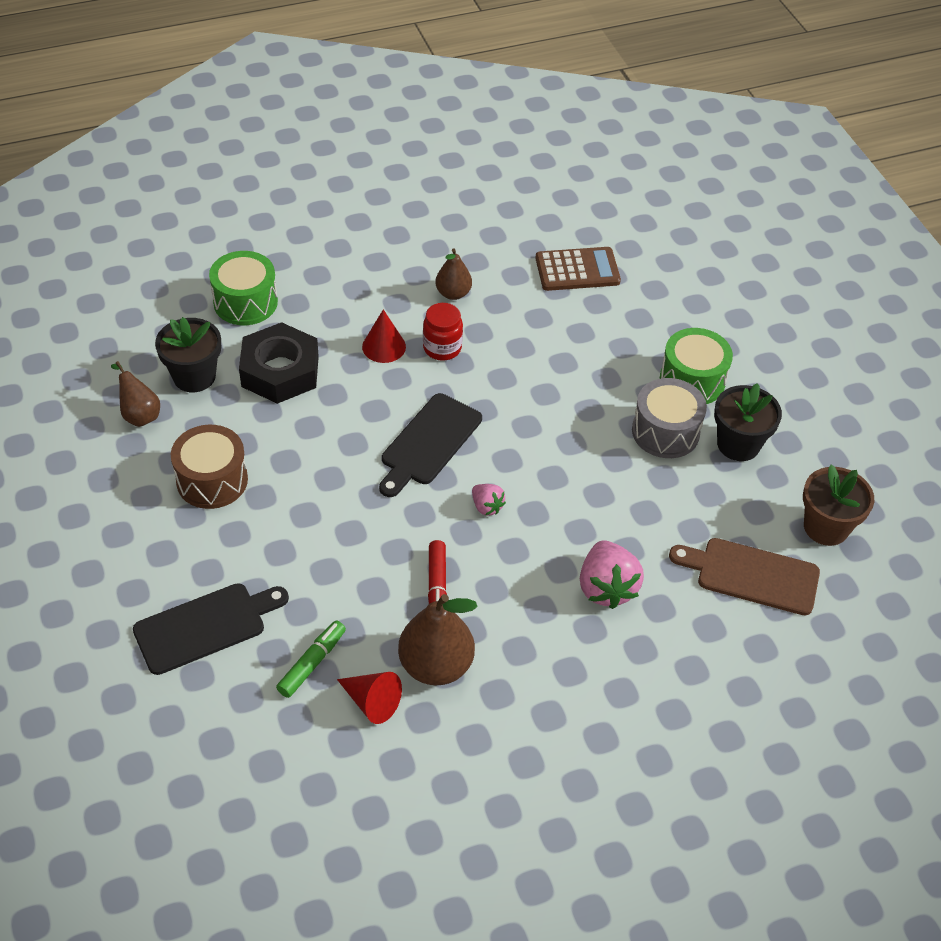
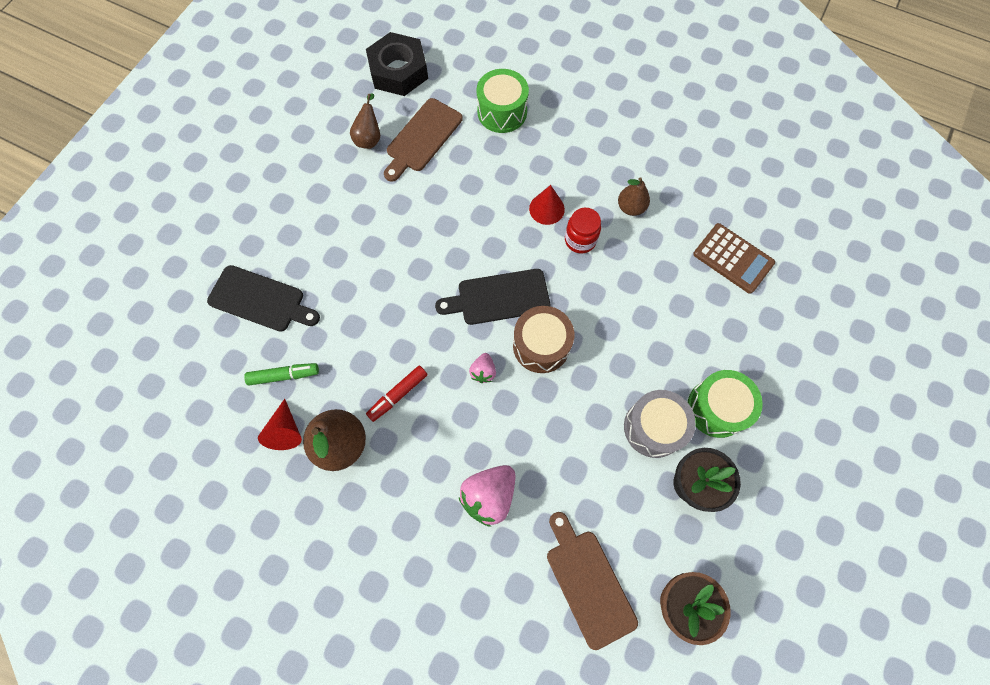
camera: 50 degrees right, 20 degrees up
black flower pot [155,317,221,392] -> brown cutting board [384,98,463,182]
brown drum [171,425,248,509] -> brown drum moved to [513,306,574,373]
black nut [239,322,319,404] -> black nut moved to [366,32,428,96]

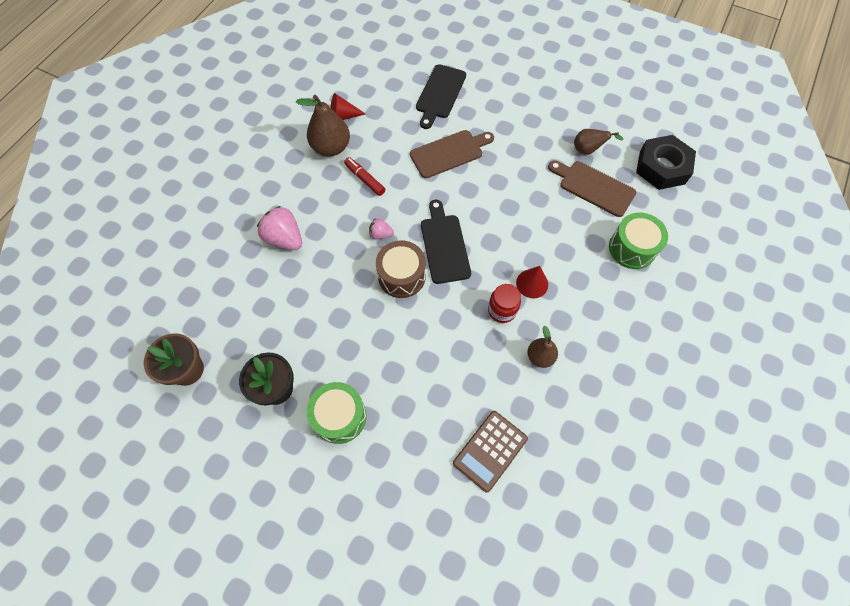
camera: 90 degrees right, 5 degrees down
green marker [244,363,319,385] -> none
brown cutting board [547,512,638,650] -> brown cutting board moved to [410,130,494,178]
grey drum [624,390,696,458] -> none

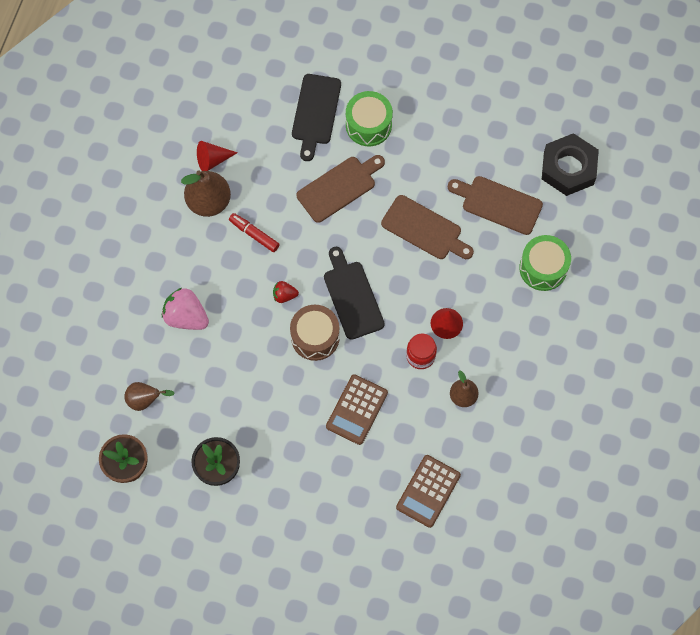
camera: 10 degrees left, 5 degrees up
green drum [307,382,367,444] -> green drum moved to [346,91,393,146]
pink strawberry [369,218,394,239] -> red strawberry [273,281,299,303]
brown pear [574,129,624,155] -> brown pear moved to [124,382,175,411]
none -> brown calculator [326,374,388,445]
none -> brown cutting board [381,195,474,259]

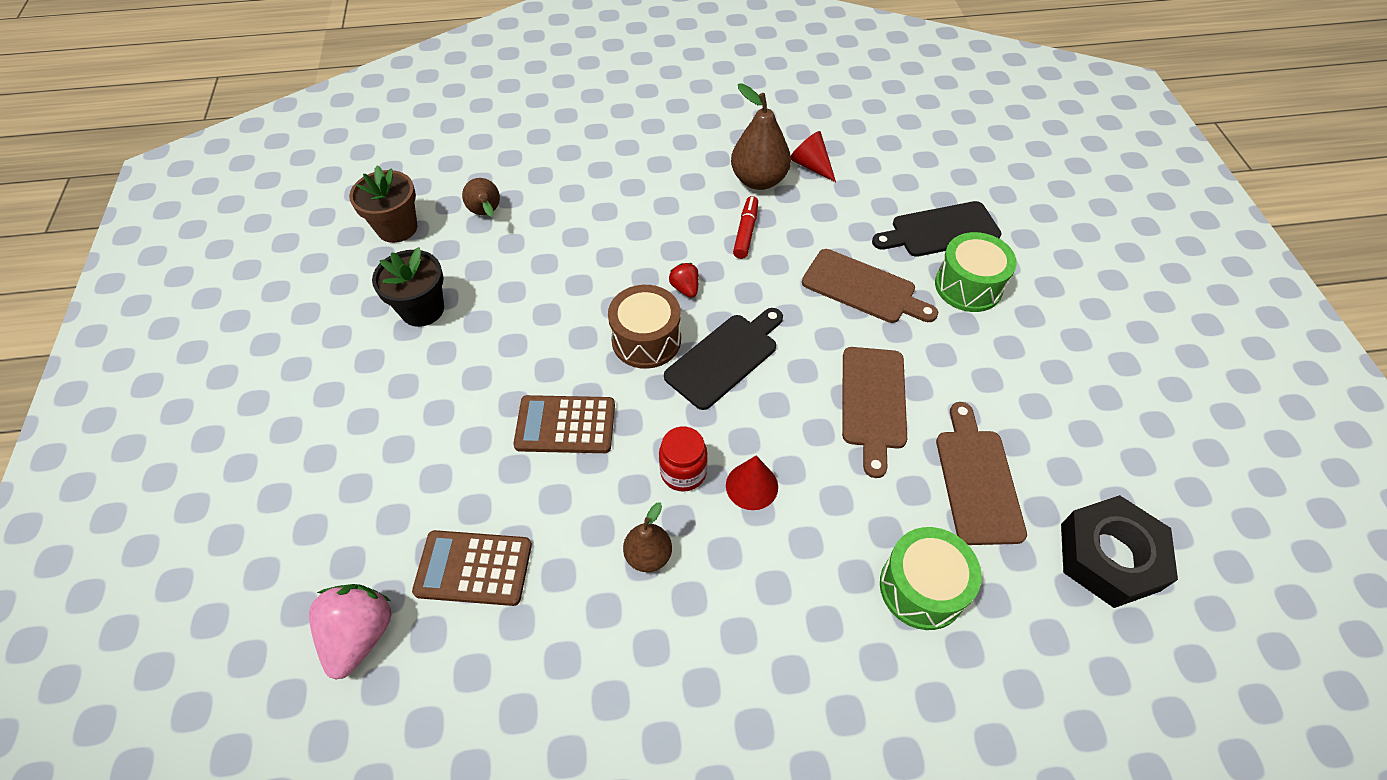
camera: 65 degrees right, 15 degrees down
pink strawberry [162,288,209,330] -> pink strawberry moved to [309,584,392,679]

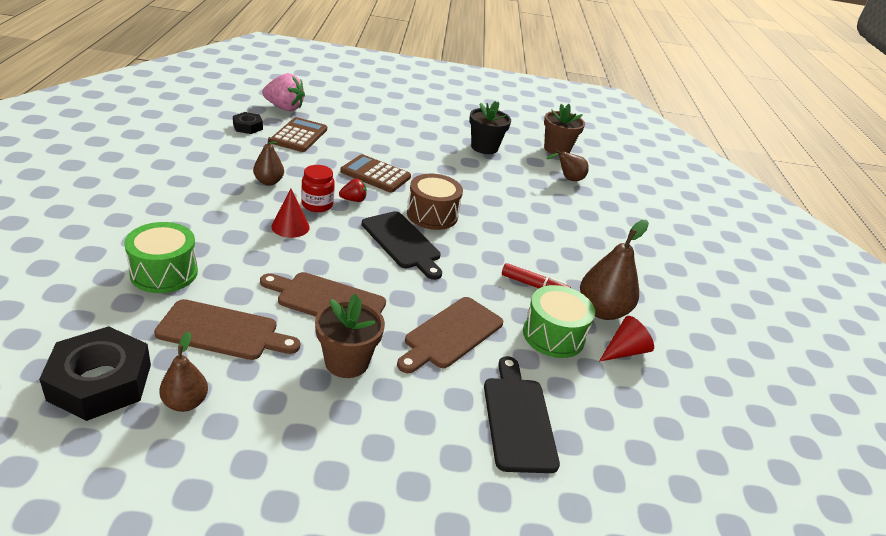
camera: 95 degrees right, 20 degrees down
brown calculator [513,395,615,453] -> brown calculator turned 75 degrees counterclockwise [340,154,411,193]
red strawberry [669,263,699,298] -> red strawberry moved to [339,179,367,202]
green drum [935,232,1017,312] -> green drum moved to [523,285,595,358]
none -> brown pear [159,332,208,412]
none -> black nut [233,112,263,134]
none -> brown flower pot [315,294,385,378]

